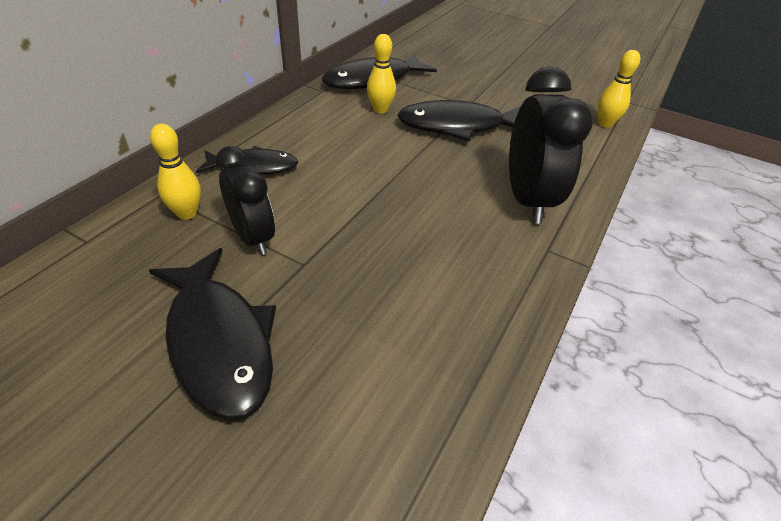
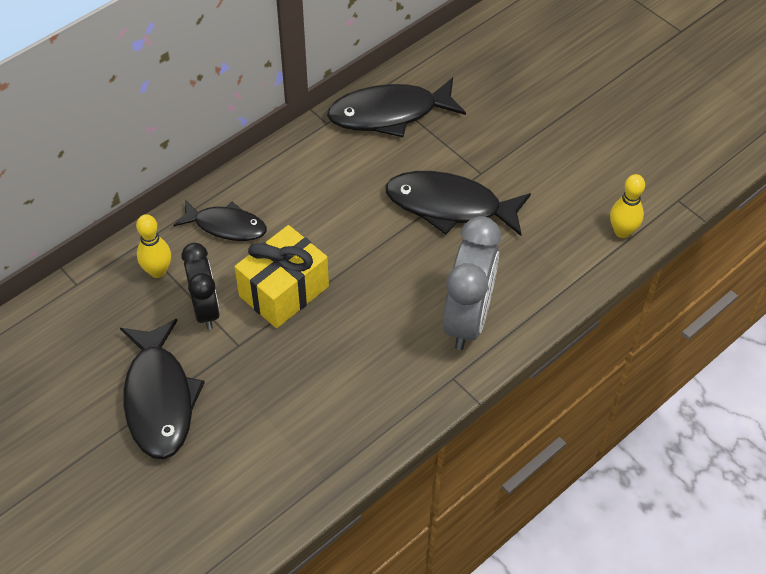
camera: 20 degrees right, 10 degrees up
yellow bowling pin [367,34,396,114] -> none
black clock [509,66,593,224] -> grey clock [443,216,501,350]
none -> yellow gift [235,225,329,328]

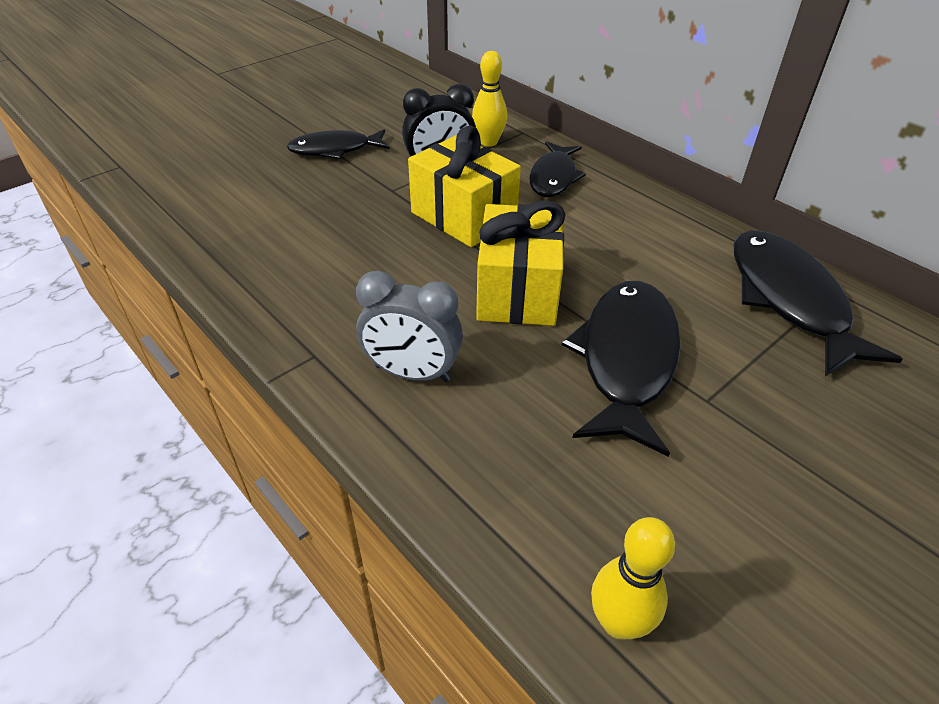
camera: 90 degrees right, 10 degrees down
black fish [120,319,205,459] -> black fish [287,129,390,159], size x0.63
grey clock [443,216,501,350] -> grey clock [356,271,463,382], size x0.66
none -> yellow gift [476,201,565,326]

